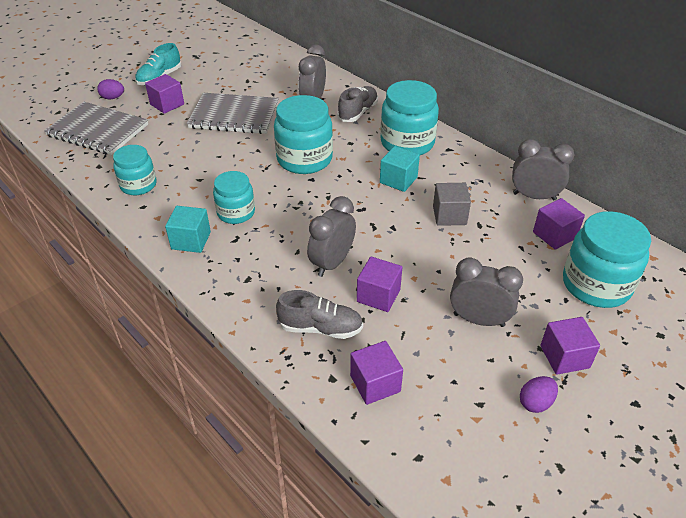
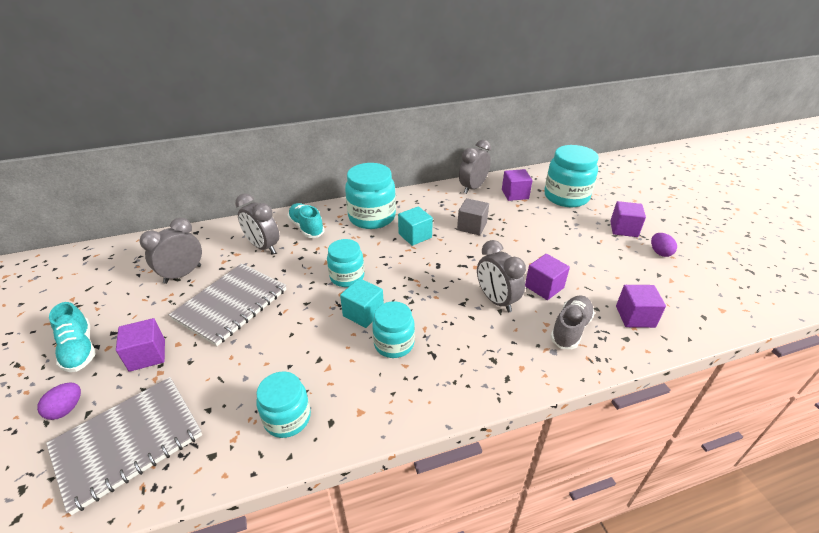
camera: 65 degrees left, 5 degrees down
turquoise cube [165,206,211,253] -> turquoise cube moved to [340,278,384,328]
turquoise jar [274,95,333,174] -> turquoise jar [327,239,364,287], size x0.62
grey shoe [337,86,378,122] -> turquoise shoe [287,203,325,238]
grey clock [450,257,523,327] -> grey clock moved to [139,218,202,284]

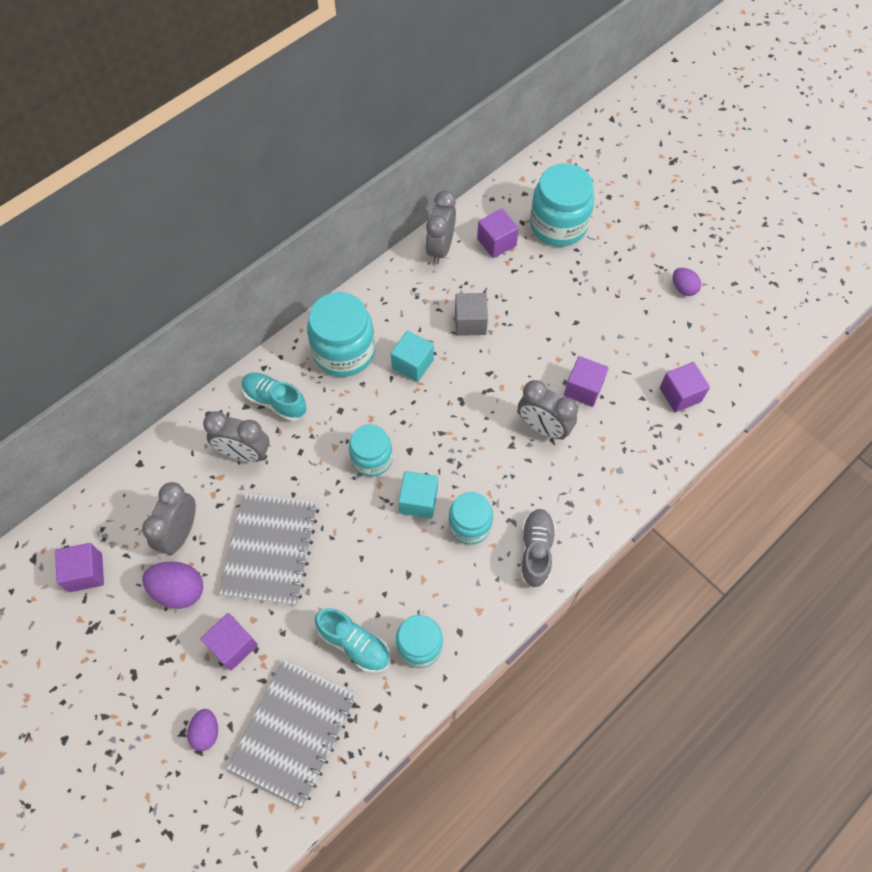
camera: 25 degrees left, 25 degrees up
turquoise shoe [49,302,95,372] -> turquoise shoe moved to [315,608,390,673]
grey shoe [550,295,595,349] -> grey shoe moved to [520,509,556,588]
purple cube [610,201,646,237] -> purple cube moved to [55,543,104,592]
none -> purple egg [142,562,203,609]

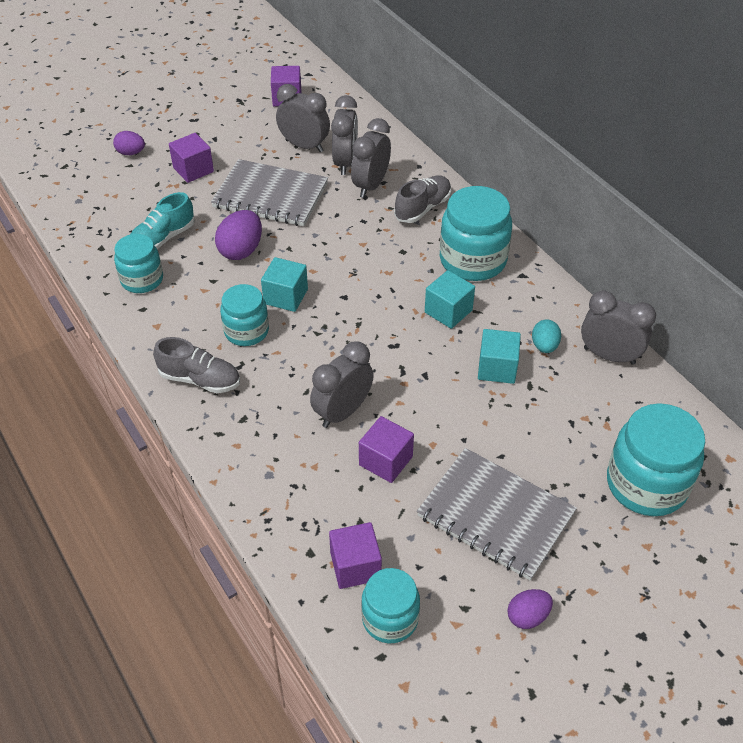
camera: 100 degrees right, 15 degrees down
purple egg [142,562,203,609] -> purple egg moved to [215,210,262,260]
grey notebook [227,659,357,807] -> grey notebook moved to [417,448,577,581]
turquoise shoe [242,373,307,421] -> grey shoe [394,175,451,223]
turquoise jar [349,424,393,477] -> turquoise jar moved to [361,568,420,643]
grey cube [455,293,488,336] -> turquoise cube [478,329,521,384]
purple cube [477,209,519,258] -> none
none -> grey clock [331,95,358,175]
none -> turquoise egg [532,320,561,353]

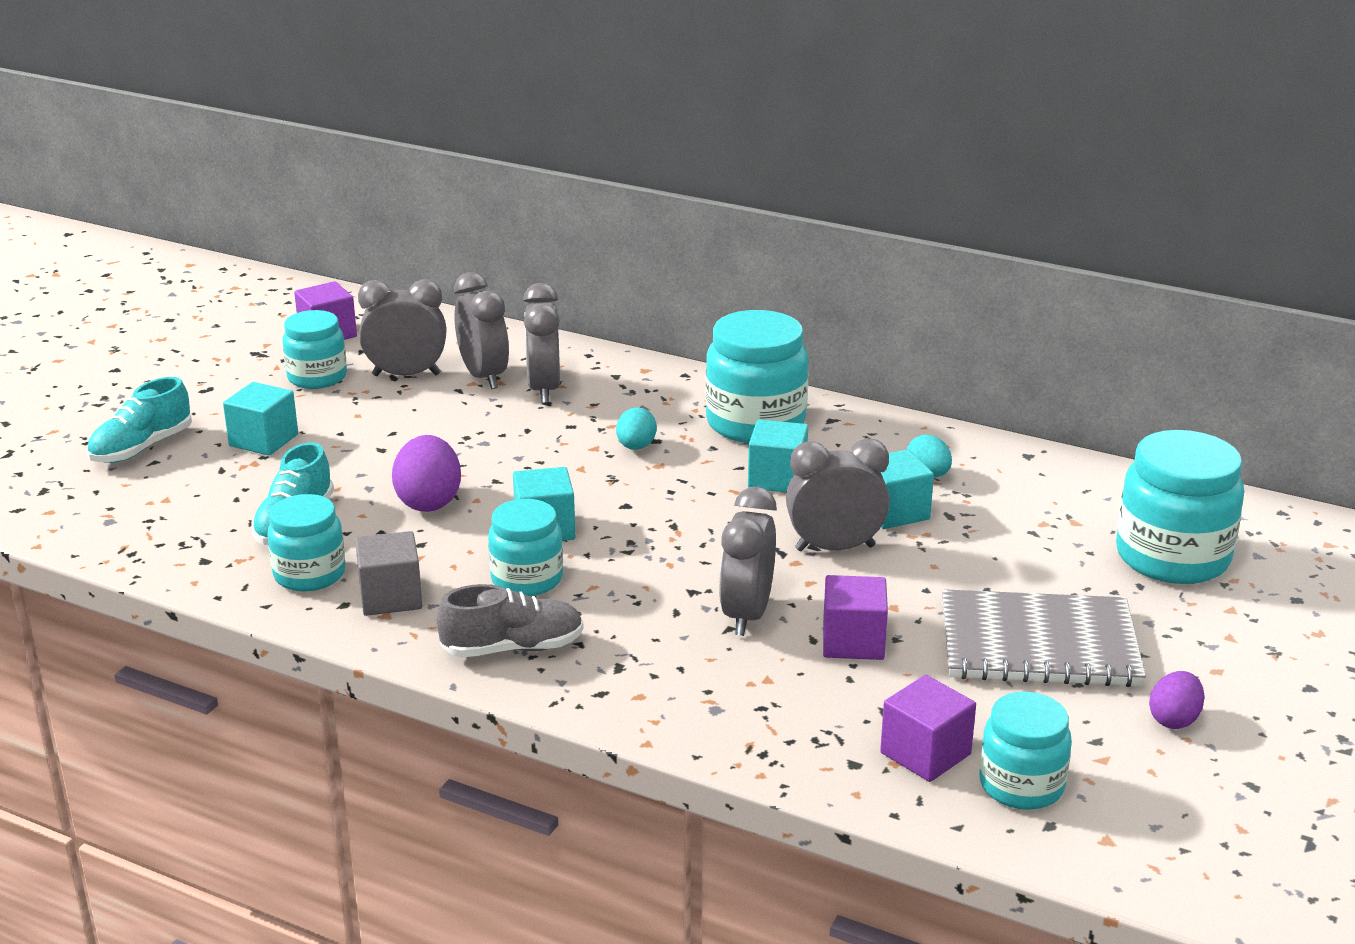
camera: 30 degrees left, 20 degrees down
purple egg [113,131,145,155] -> turquoise shoe [87,377,192,463]
purple cube [169,133,214,183] -> turquoise cube [223,382,298,456]
grey notebook [211,159,328,226] -> none
grey shoe [394,175,451,223] -> none
grey clock [581,291,656,365] -> grey clock moved to [786,438,890,551]
none -> turquoise jar [282,310,347,389]
none -> grey cube [355,531,422,616]
none -> turquoise egg [616,407,657,450]

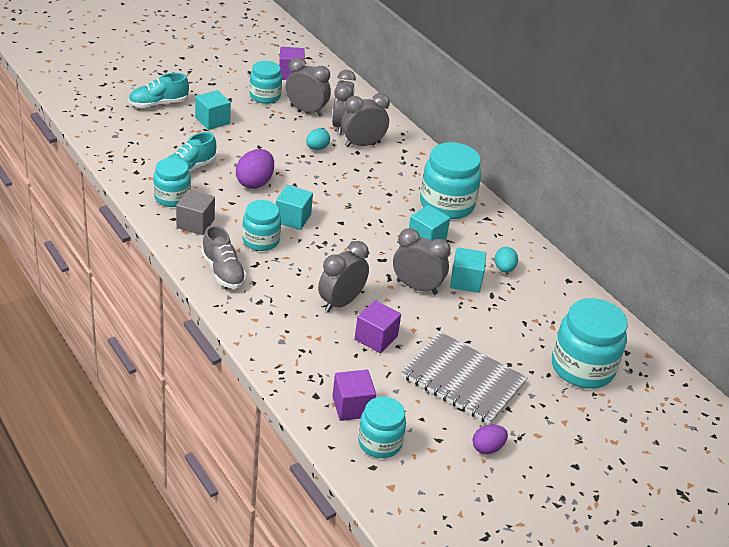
camera: 25 degrees right, 10 degrees up
grey shoe [437,584,583,657] -> grey shoe turned 45 degrees clockwise [202,225,247,289]
grey clock [523,283,560,403] -> grey clock turned 45 degrees clockwise [341,93,390,147]
turquoise egg [616,407,657,450] -> turquoise egg moved to [306,128,330,150]

